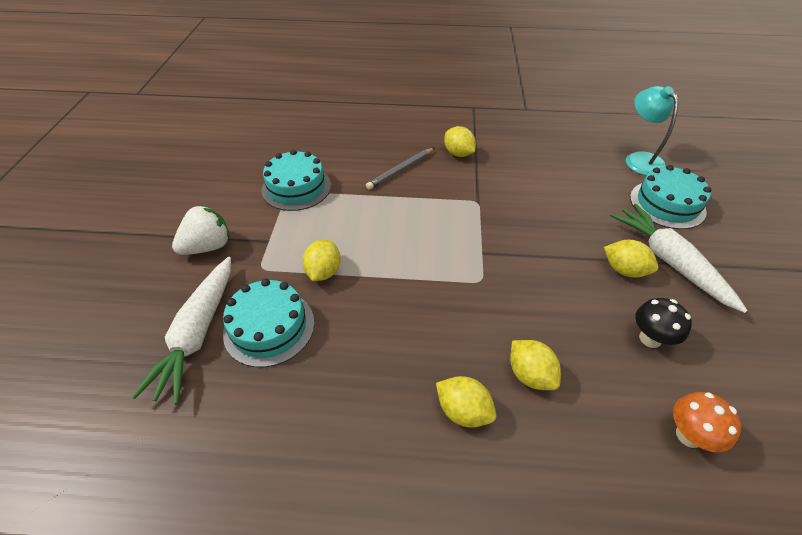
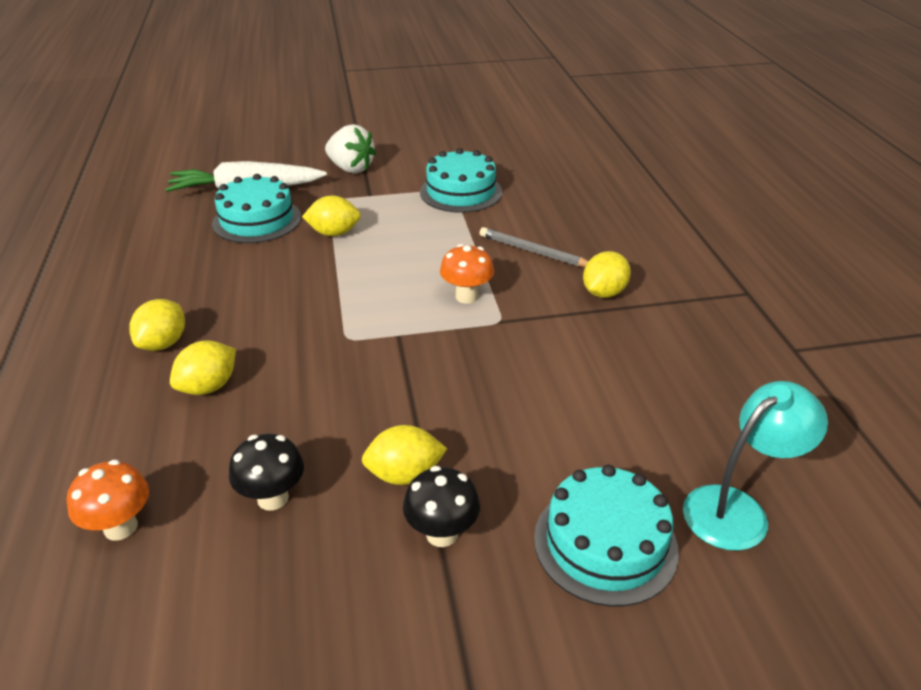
camera: 75 degrees right, 10 degrees down
yellow lemon [604,240,659,278] -> yellow lemon turned 60 degrees clockwise [362,425,447,485]
white carrot [610,204,748,313] -> black mushroom [403,466,480,547]
none -> orange mushroom [440,244,494,304]

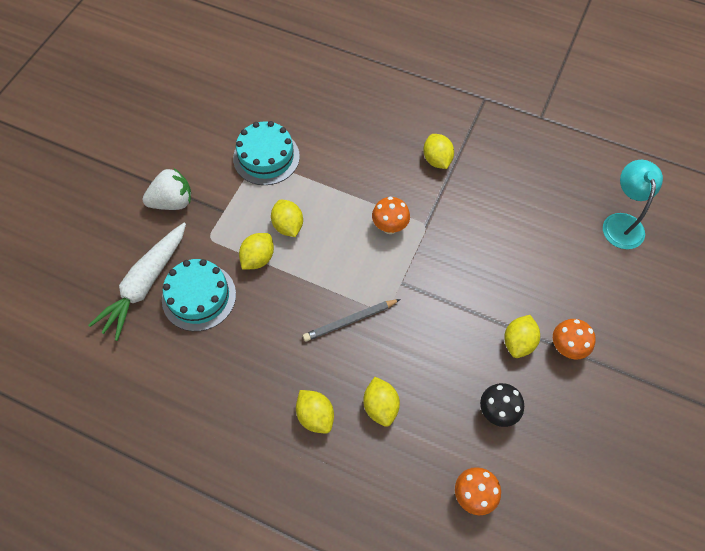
camera: 55 degrees left, 25 degrees up
black mushroom [403,466,480,547] -> orange mushroom [553,319,596,360]
grey pencil [480,227,588,267] -> grey pencil moved to [303,299,401,342]
turquoise cake [534,465,679,607] -> none
none -> yellow lemon [271,200,303,237]

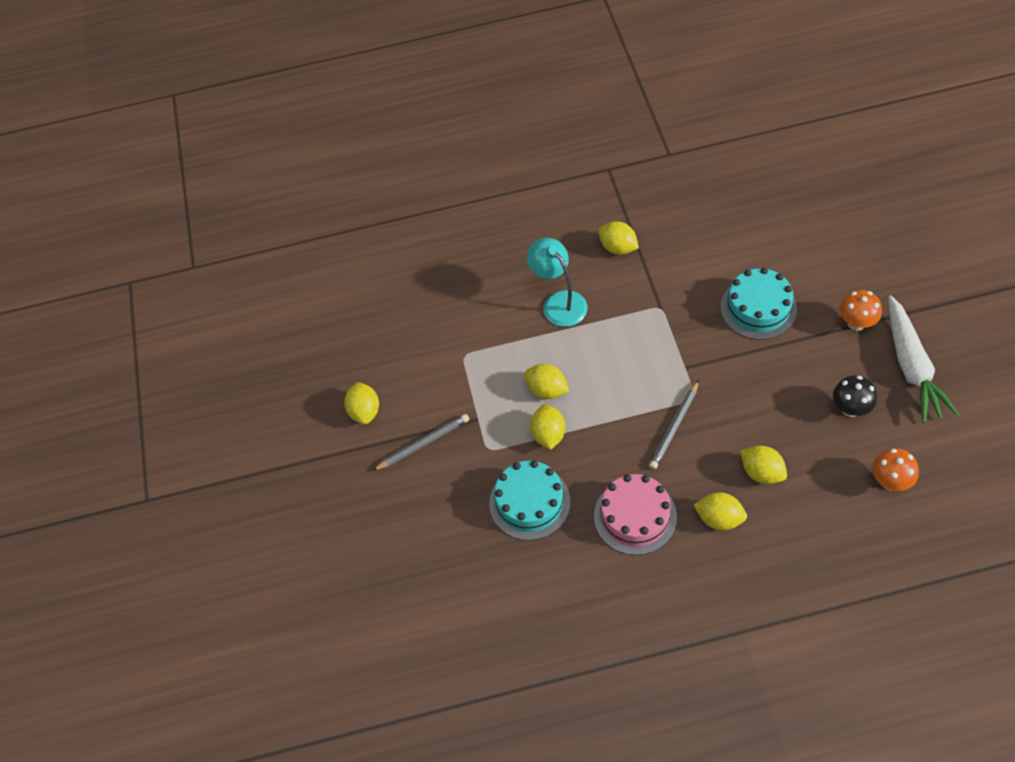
camera: 30 degrees left, 5 degrees down
white carrot [88,223,186,341] -> white carrot moved to [888,295,959,423]
white strawberry [142,168,191,210] -> grey pencil [372,414,469,471]
turquoise cake [233,121,300,185] -> turquoise cake moved to [721,267,797,340]
orange mushroom [372,197,410,234] -> none
yellow lemon [504,315,540,358] -> yellow lemon moved to [344,382,379,424]
turquoise lamp [603,160,663,249] -> turquoise lamp moved to [527,238,587,327]
none -> pink cake [594,474,677,555]

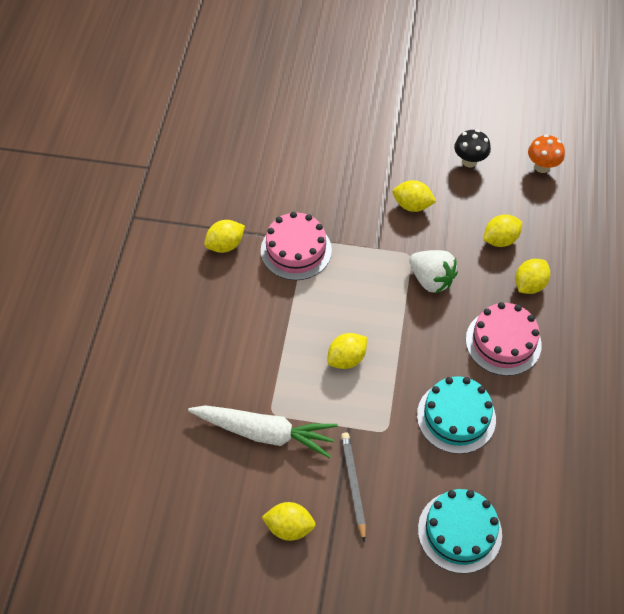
camera: 75 degrees left, 0 degrees up
turquoise lamp [527,238,587,327] -> none
yellow lemon [530,404,565,450] -> yellow lemon moved to [393,180,437,212]
grey pencil [649,380,699,469] -> white strawberry [409,250,458,293]
turquoise cake [721,267,797,340] -> turquoise cake moved to [418,489,502,573]
orange mushroom [840,290,882,331] -> none
white carrot [888,295,959,423] -> white carrot moved to [188,405,338,458]
none -> pink cake [261,212,332,280]

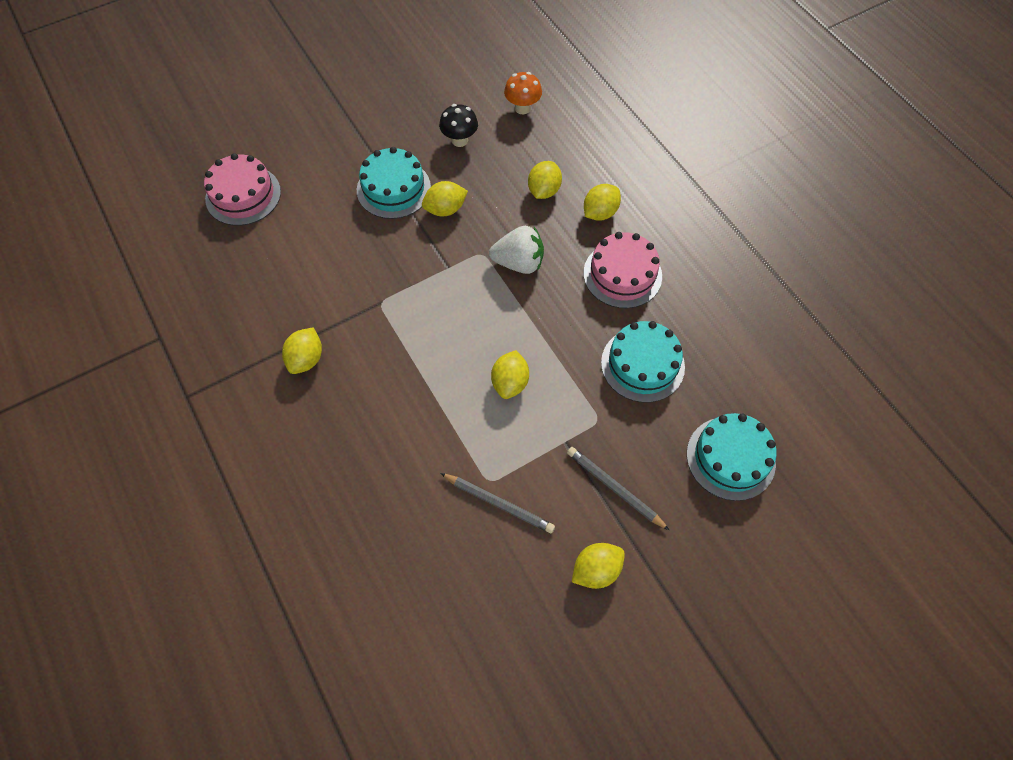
camera: 40 degrees left, 5 degrees up
white carrot [188,405,338,458] -> grey pencil [440,473,555,533]
pink cake [261,212,332,280] -> pink cake moved to [204,153,281,226]
yellow lemon [515,259,550,294] -> yellow lemon turned 45 degrees clockwise [584,184,621,221]
none -> turquoise cake [357,147,431,219]

